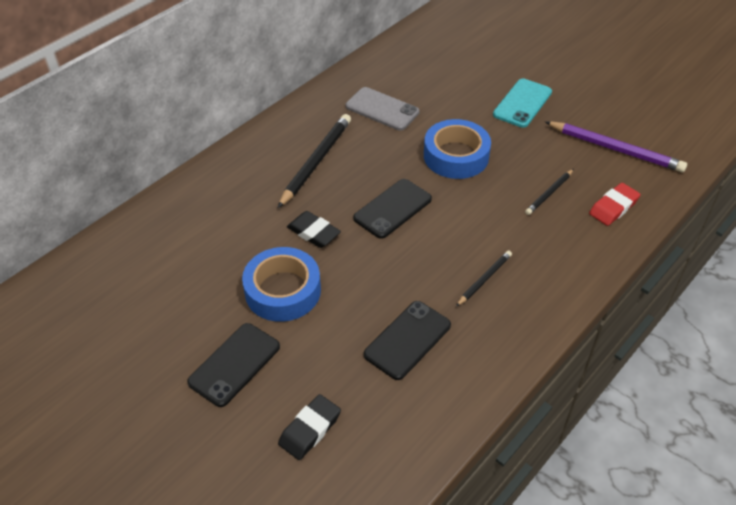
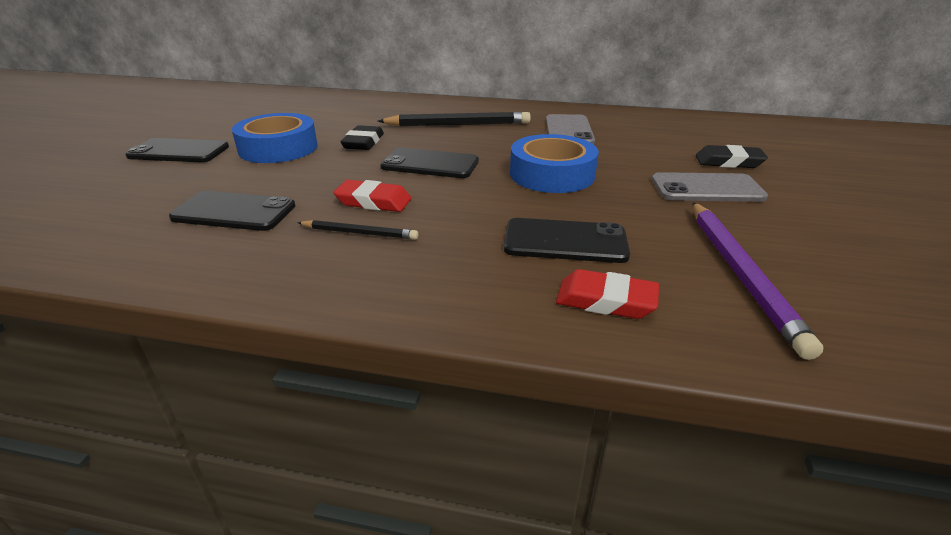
camera: 60 degrees right, 15 degrees down
black eraser [278,394,341,460] -> black eraser moved to [695,145,768,168]
turquoise phone [493,78,552,128] -> grey phone [652,172,768,202]
black pencil [525,169,574,215] -> black phone [504,218,630,263]
none -> red eraser [333,180,411,212]

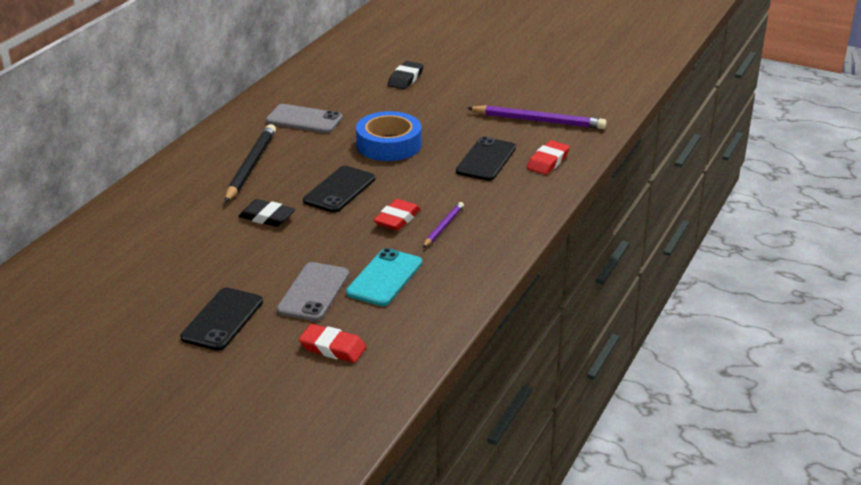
camera: 75 degrees left, 0 degrees up
black phone [169,191,295,231] -> turquoise phone [346,248,422,306]
blue tape [232,113,318,163] -> none
black pencil [298,220,418,240] -> purple pencil [423,202,464,248]
grey phone [652,172,768,202] -> grey phone moved to [277,262,349,321]
none -> red eraser [299,324,366,363]

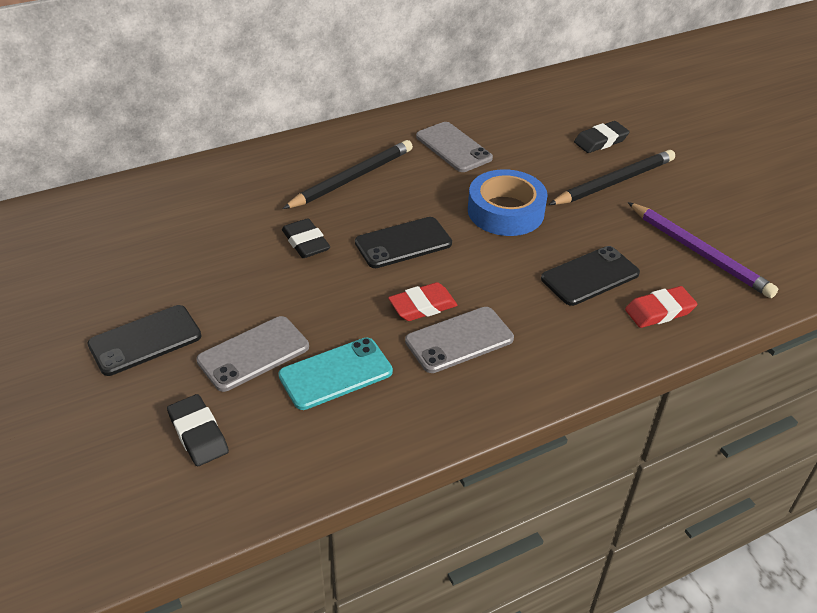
camera: 35 degrees right, 10 degrees up
red eraser [299,324,366,363] -> black eraser [167,394,229,466]
purple pencil [423,202,464,248] -> grey phone [405,307,514,373]
none -> black pencil [549,150,675,205]

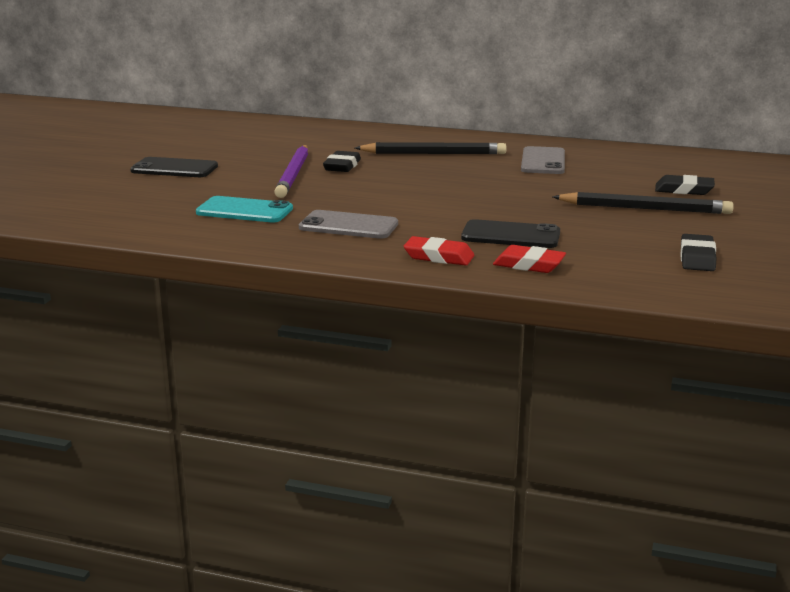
camera: 45 degrees right, 20 degrees down
black eraser [167,394,229,466] -> black eraser moved to [680,234,717,271]
grey phone [196,316,309,392] -> none
black phone [355,217,452,268] -> none
red eraser [388,282,458,321] -> red eraser moved to [404,236,474,266]
blue tape [468,169,548,236] -> none
purple pencil [628,202,778,298] -> purple pencil moved to [274,145,308,198]

